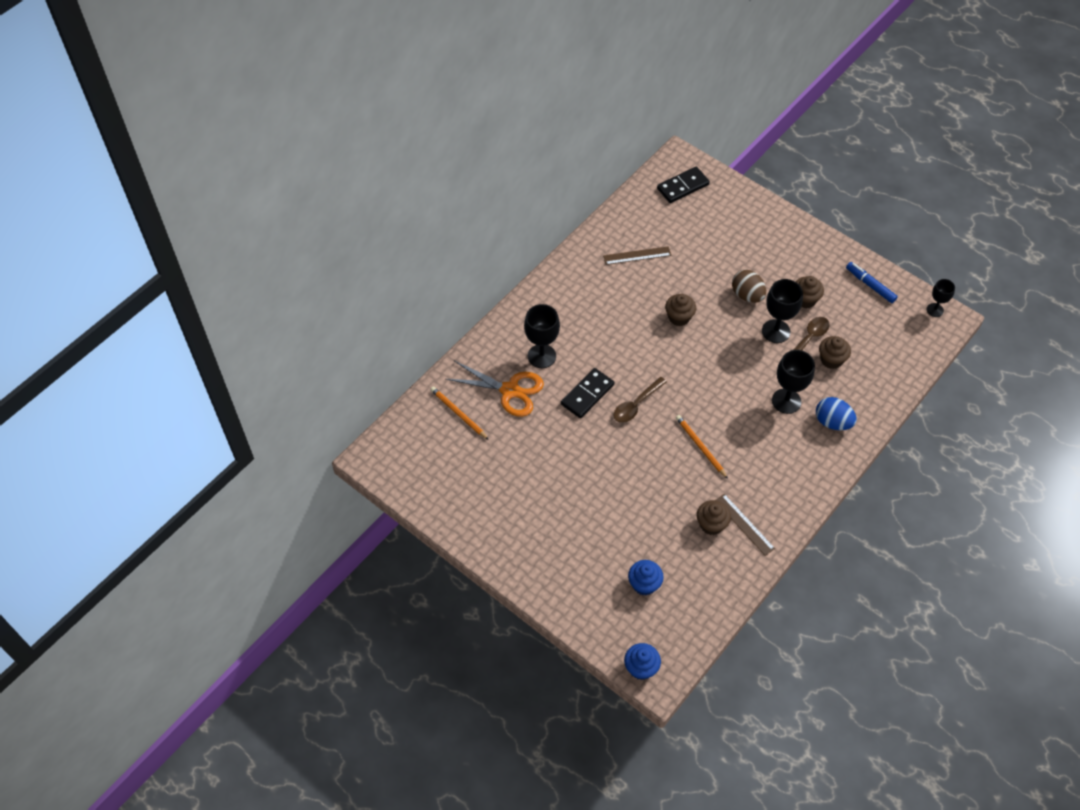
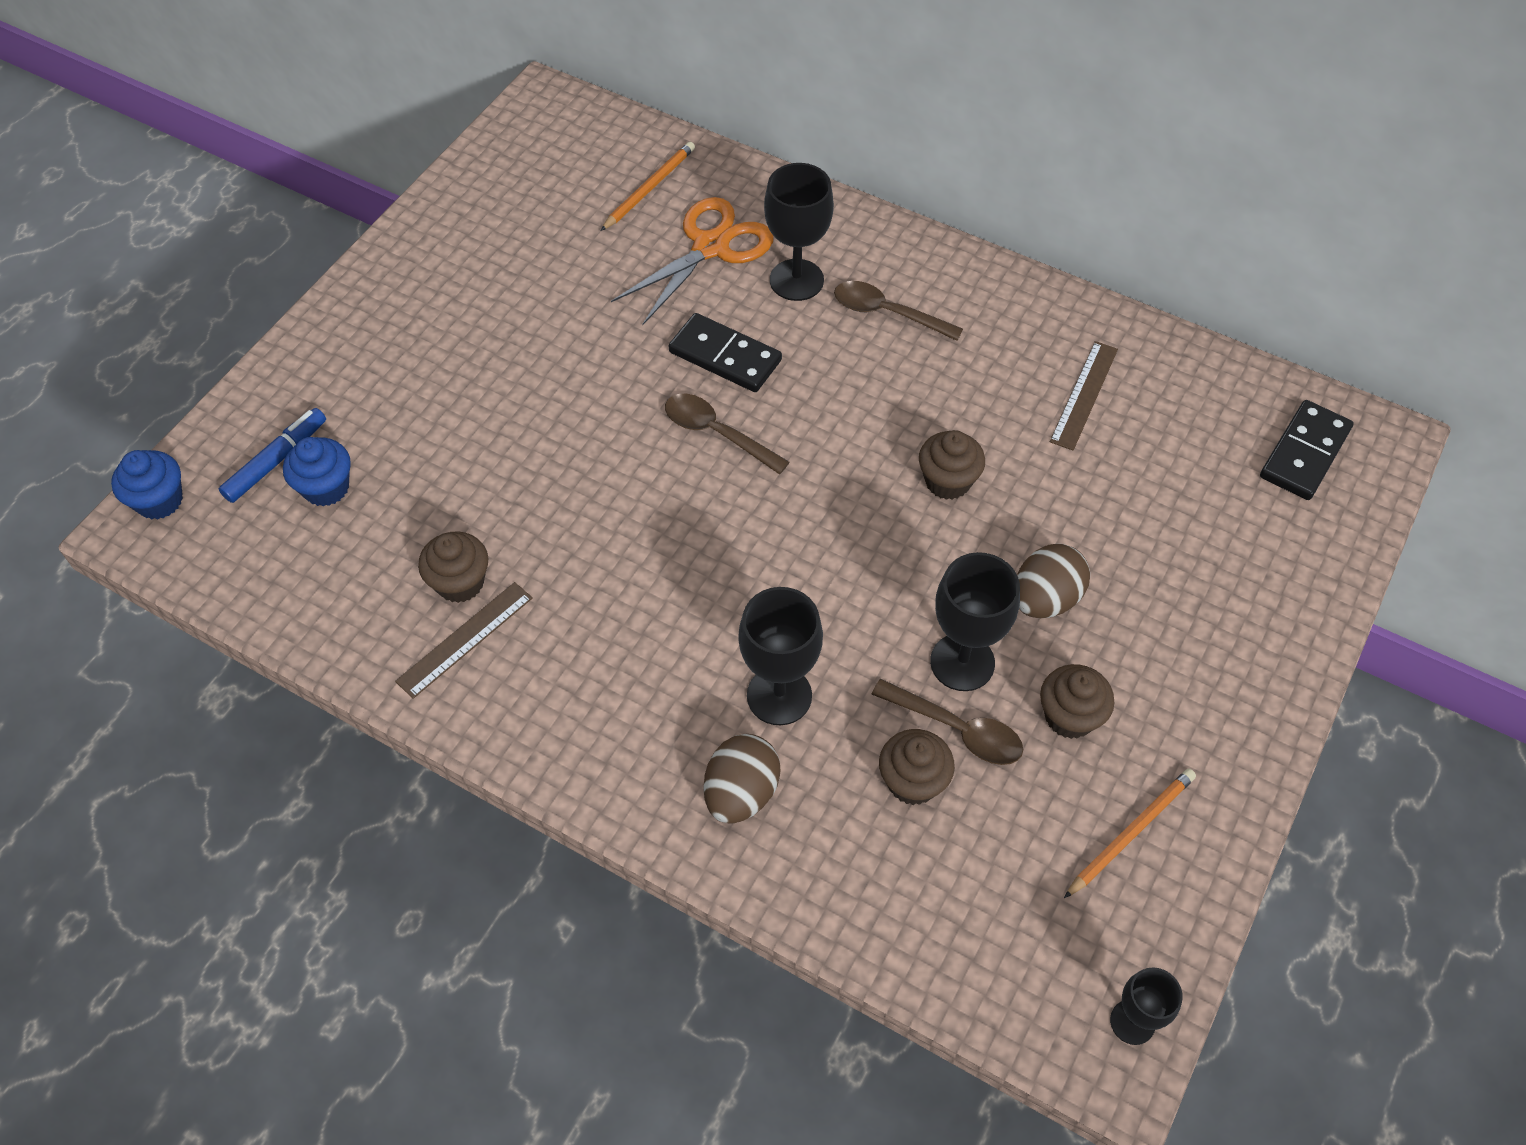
camera: 80 degrees right, 0 degrees up
orange scissors [446,361,544,417] -> orange scissors turned 150 degrees counterclockwise [611,197,774,325]
brown ruler [603,246,671,265] -> brown ruler turned 45 degrees clockwise [1050,341,1118,450]
black domino [657,167,710,203] -> black domino turned 75 degrees clockwise [1260,400,1354,500]
orange pencil [676,415,728,479] -> orange pencil moved to [1064,768,1196,898]
blue egg [816,397,857,430] -> brown egg [704,734,781,824]
blue marker [846,262,898,303] -> blue marker moved to [219,408,326,503]
none -> brown spoon [834,281,963,341]

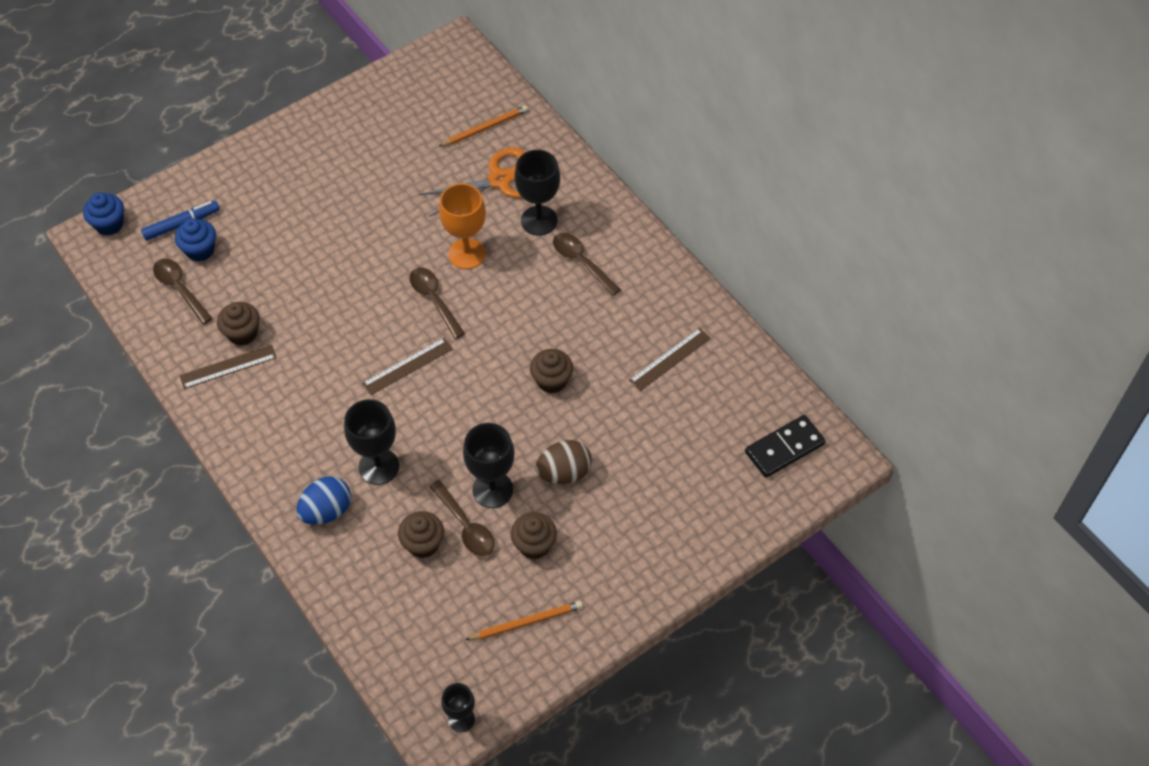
camera: 25 degrees right, 0 degrees up
black domino [669,313,782,392] -> orange goblet [439,183,486,269]
brown egg [704,734,781,824] -> blue egg [296,476,351,525]
none -> brown spoon [153,259,213,324]
none -> brown ruler [362,338,453,395]

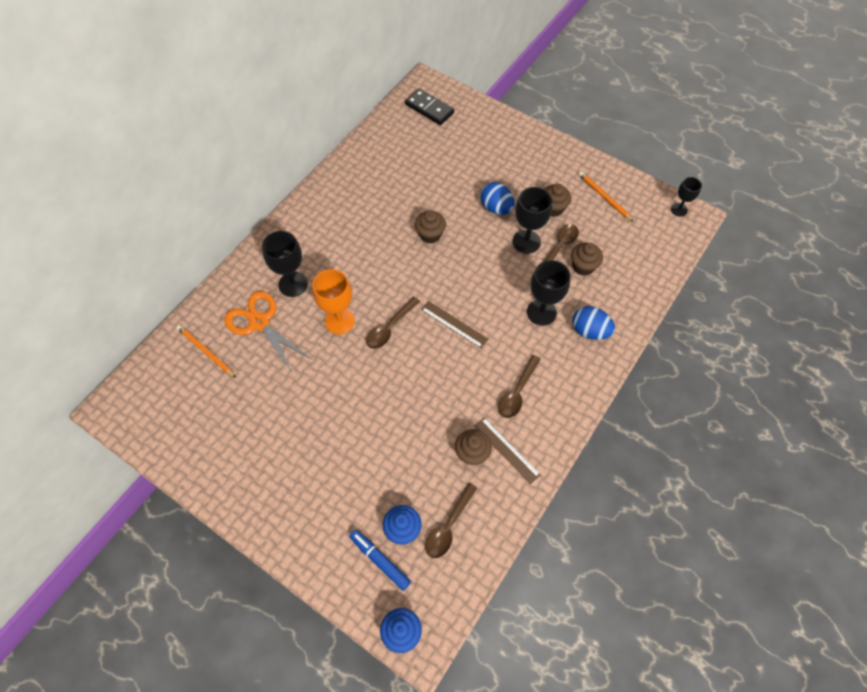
camera: 110 degrees left, 5 degrees up
brown egg [536,440,591,484] -> blue egg [480,182,515,215]
brown spoon [553,233,621,296] -> brown spoon moved to [498,355,541,418]
brown ruler [629,328,711,391] -> none

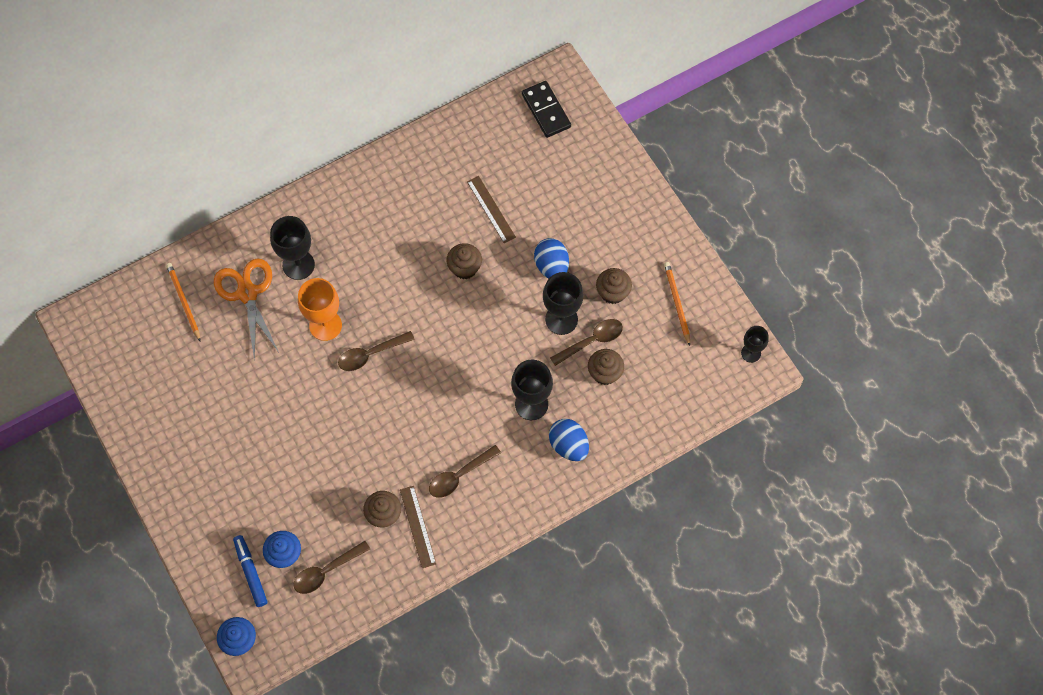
camera: 25 degrees right, 5 degrees up
brown ruler [421,301,488,348] -> brown ruler moved to [467,176,516,243]

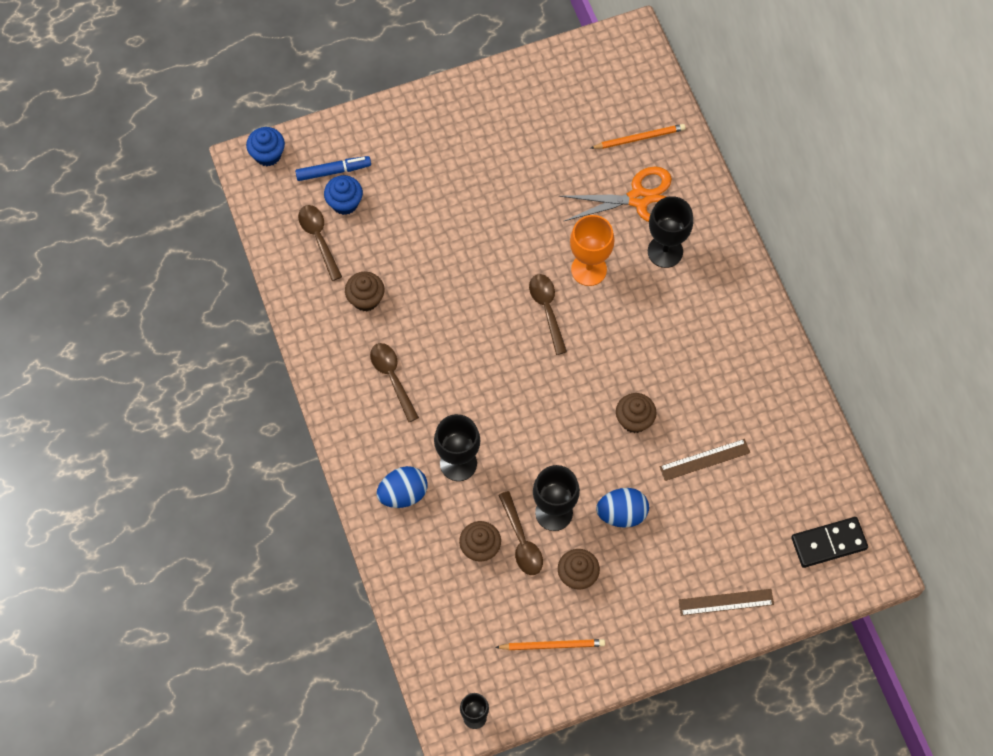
camera: 100 degrees right, 0 degrees up
brown ruler [400,486,436,568] -> brown ruler moved to [678,589,774,616]

